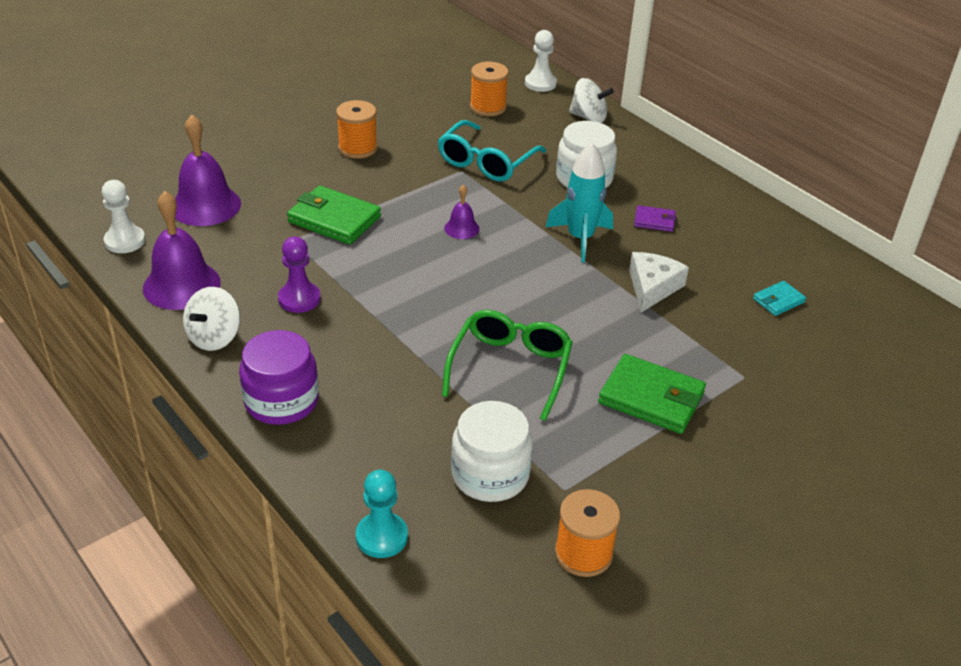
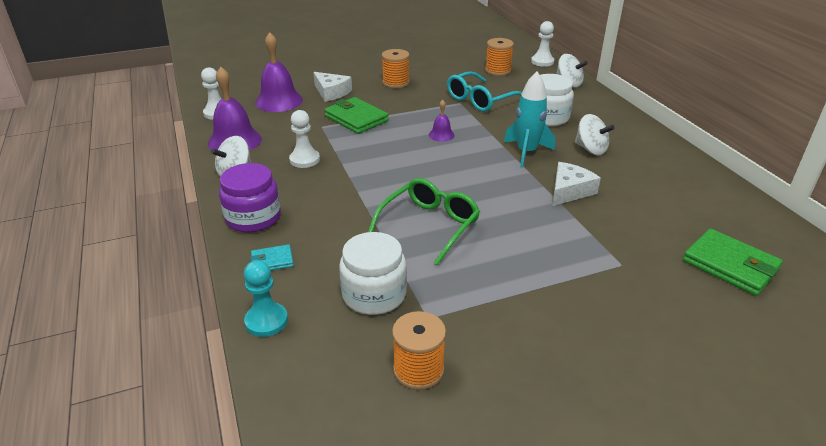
camera: 20 degrees right, 5 degrees down
purple pawn [278,236,321,313] -> white pawn [289,110,320,168]
green wallet [598,354,706,434] -> green wallet moved to [683,229,783,296]
purple wallet [634,205,676,232] -> white spinning top [575,114,615,155]
turquoise wallet [753,281,806,316] -> turquoise wallet moved to [250,244,294,270]
none -> white cheese [313,72,352,102]

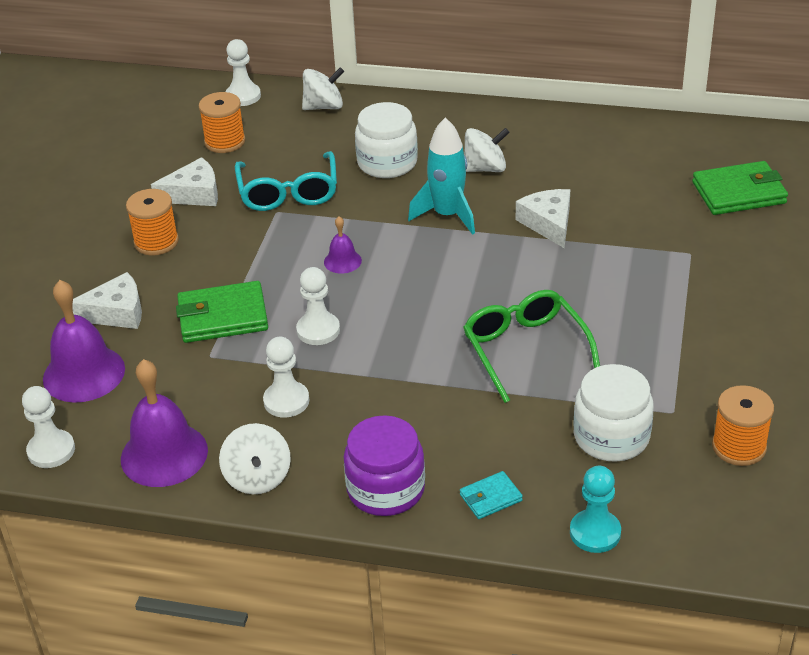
camera: 55 degrees left, 5 degrees up
turquoise wallet [250,244,294,270] -> turquoise wallet turned 45 degrees clockwise [460,471,523,519]
none -> white cheese [151,157,218,206]
none -> white pawn [296,267,340,345]

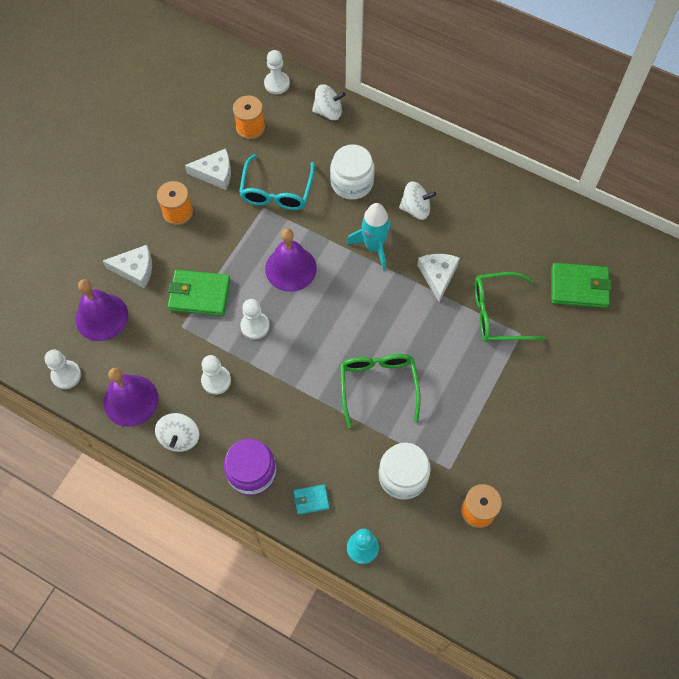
camera: 15 degrees right, 25 degrees up
purple bell [324,216,362,273] -> purple bell [265,228,317,292], size x1.99
none -> green glasses [474,272,545,342]

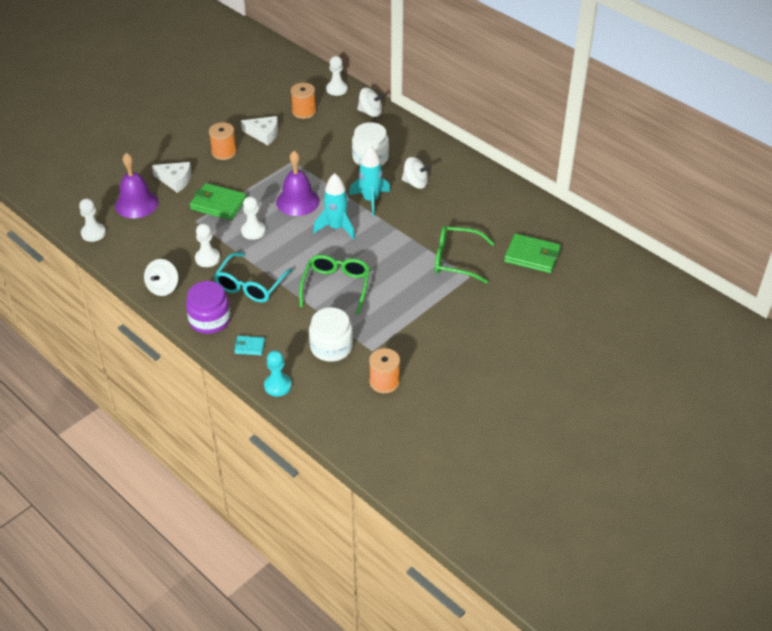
camera: 15 degrees right, 20 degrees down
purple bell [104,368,158,427] -> none
turquoise glasses [239,154,315,210] -> turquoise glasses moved to [214,253,293,302]
white cheese [417,254,460,302] -> none
none -> turquoise rocket [313,173,355,240]

